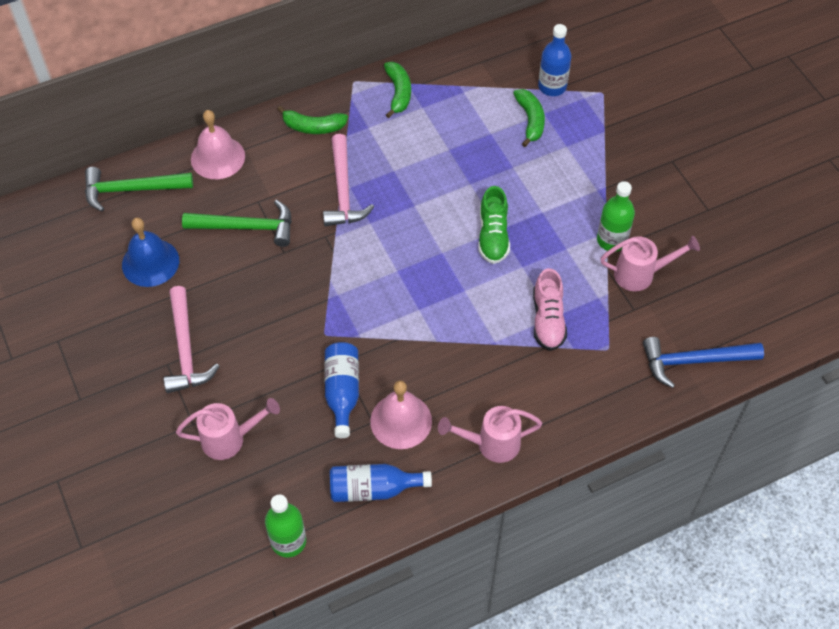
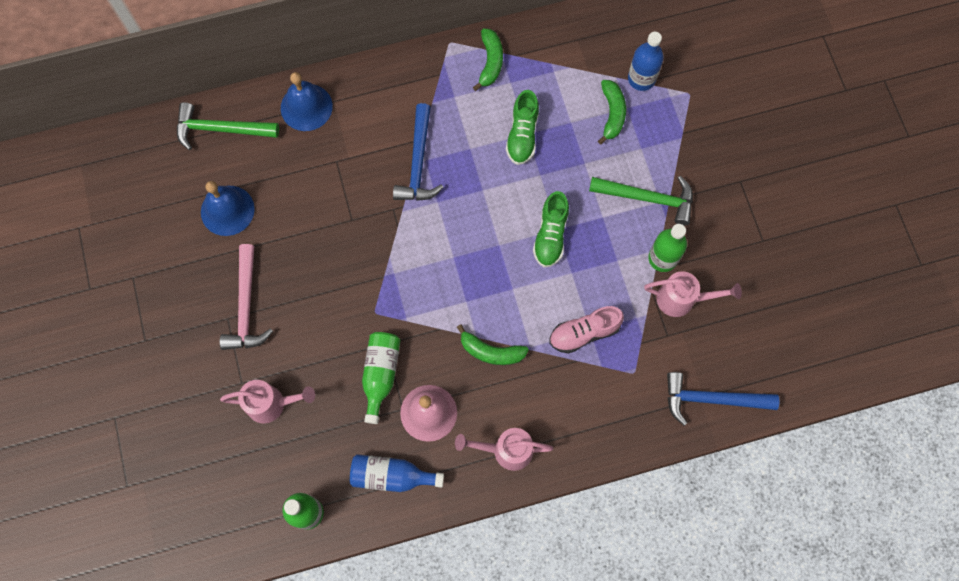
camera: 10 degrees right, 15 degrees up
green hammer [182,200,292,247] -> green hammer moved to [589,176,693,226]
pink bell [191,110,245,179] -> blue bell [281,72,333,131]
green banana [278,106,348,134] -> green banana moved to [457,324,529,365]
pink hammer [323,134,374,227] -> blue hammer [393,103,444,201]
blue bottle [325,342,359,438] -> green bottle [362,332,401,424]
pink shoe [533,268,567,351] -> pink shoe turned 60 degrees clockwise [549,306,624,354]
none -> green shoe [506,90,539,165]

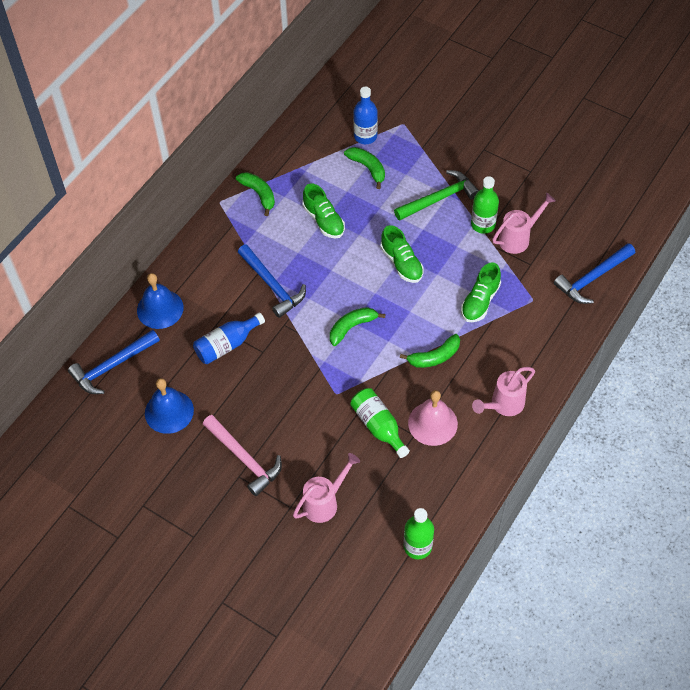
camera: 40 degrees left, 15 degrees down
green hammer [177,102,279,150] -> blue hammer [68,330,160,394]
blue bottle [350,454,444,492] -> blue bottle moved to [193,312,265,364]
pink shoe [549,306,624,354] -> green shoe [461,262,501,322]
none -> green banana [330,307,385,346]

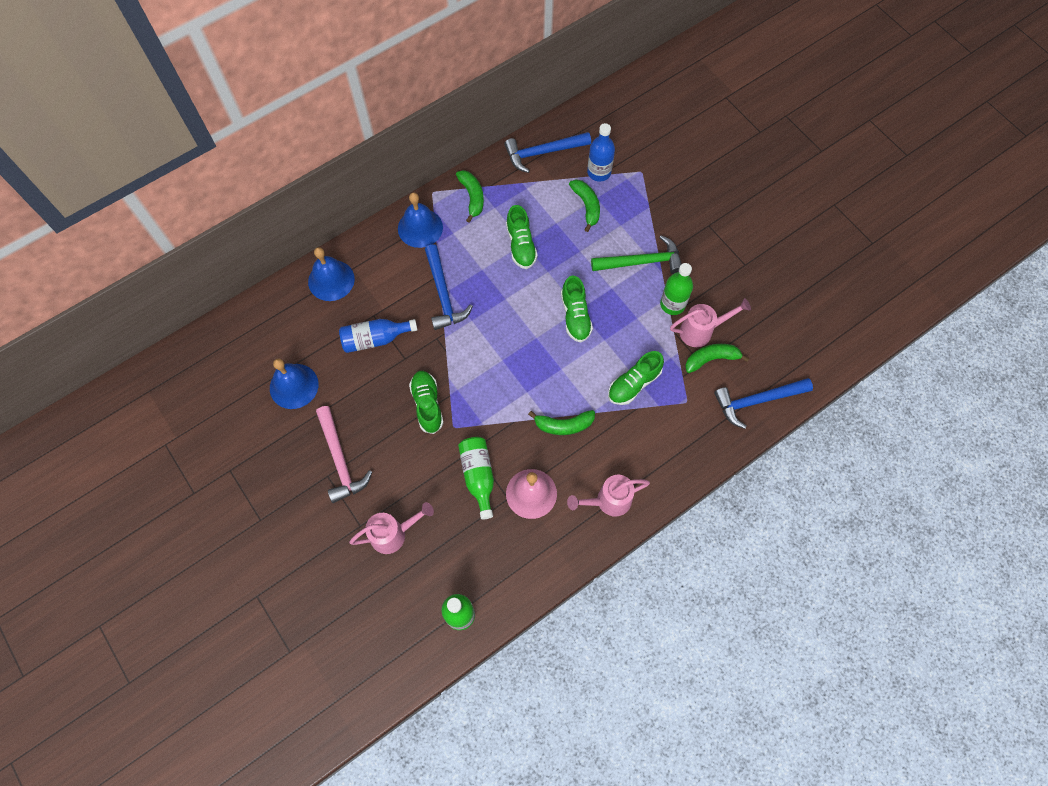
camera: 20 degrees right, 10 degrees up
blue hammer [68,330,160,394] -> blue hammer moved to [504,132,591,173]
green banana [330,307,385,346] -> green banana moved to [685,344,749,373]
none -> blue bell [398,192,443,248]
none -> green shoe [409,371,443,434]

